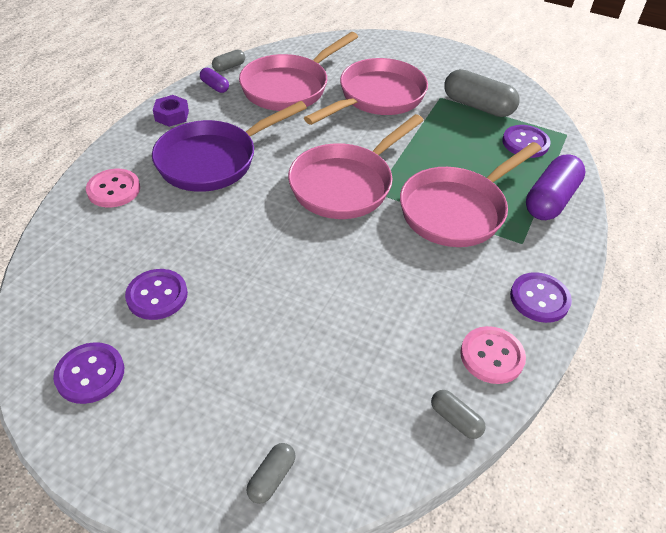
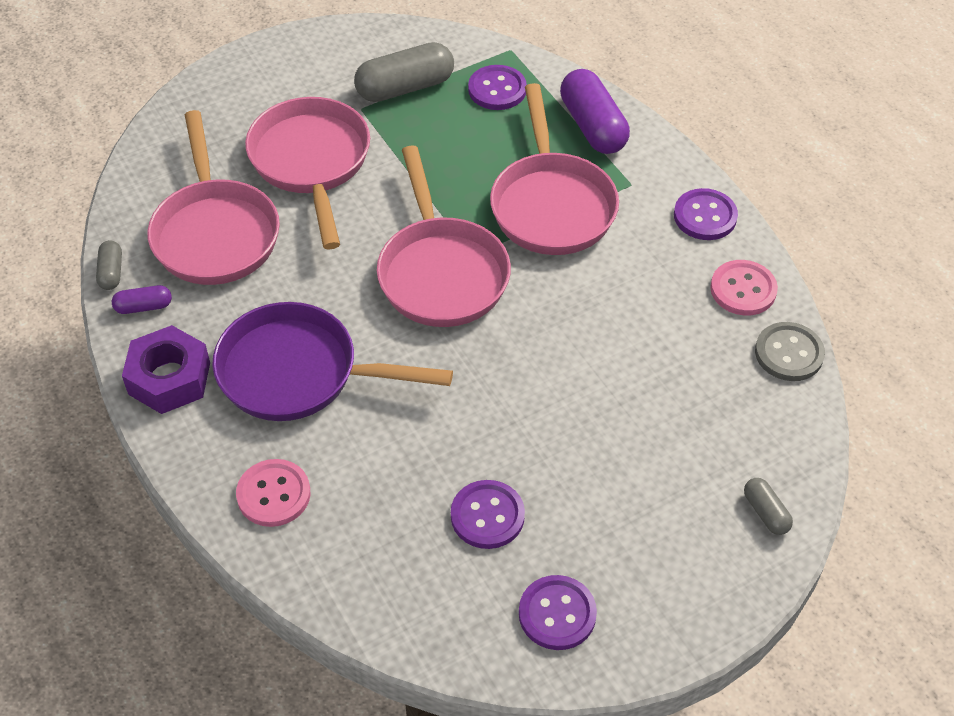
camera: 55 degrees left, 5 degrees up
purple pan [152,101,307,192] -> purple pan turned 105 degrees clockwise [212,302,453,421]
purple nut [153,95,189,127] -> purple nut [122,325,210,414], size x1.59
grey capsule [431,390,486,439] -> grey button [755,322,825,381]

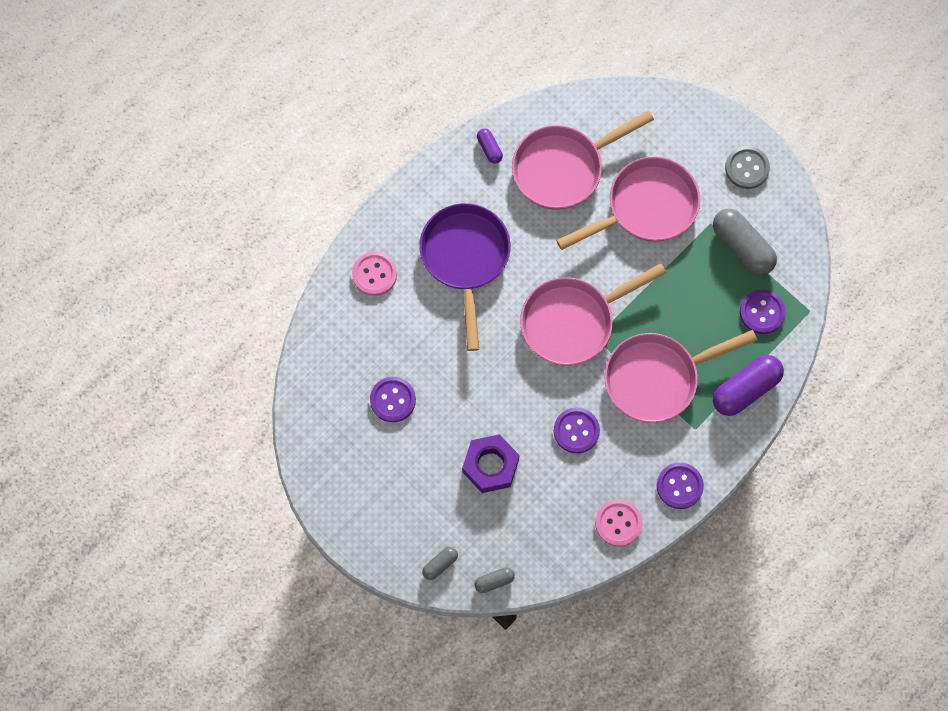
camera: 75 degrees right, 20 degrees up
grey capsule [96,240,122,290] -> grey capsule moved to [474,567,515,593]
purple nut [122,325,210,414] -> purple nut moved to [462,434,519,493]
purple button [519,575,597,650] -> purple button moved to [554,408,600,454]
grey button [755,322,825,381] -> grey button moved to [725,146,770,189]

